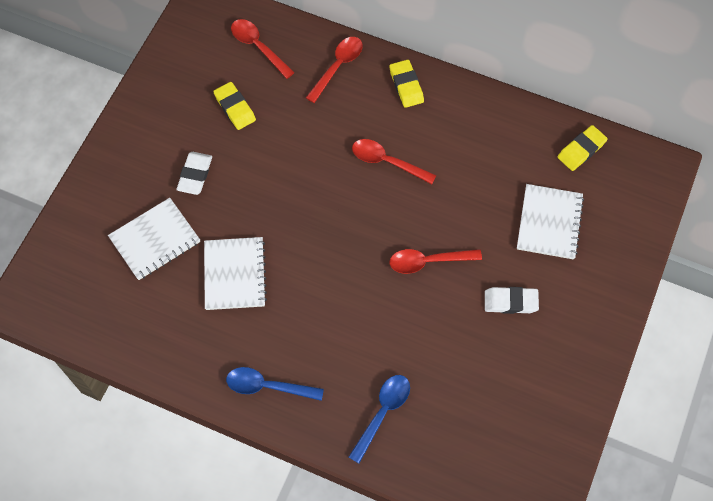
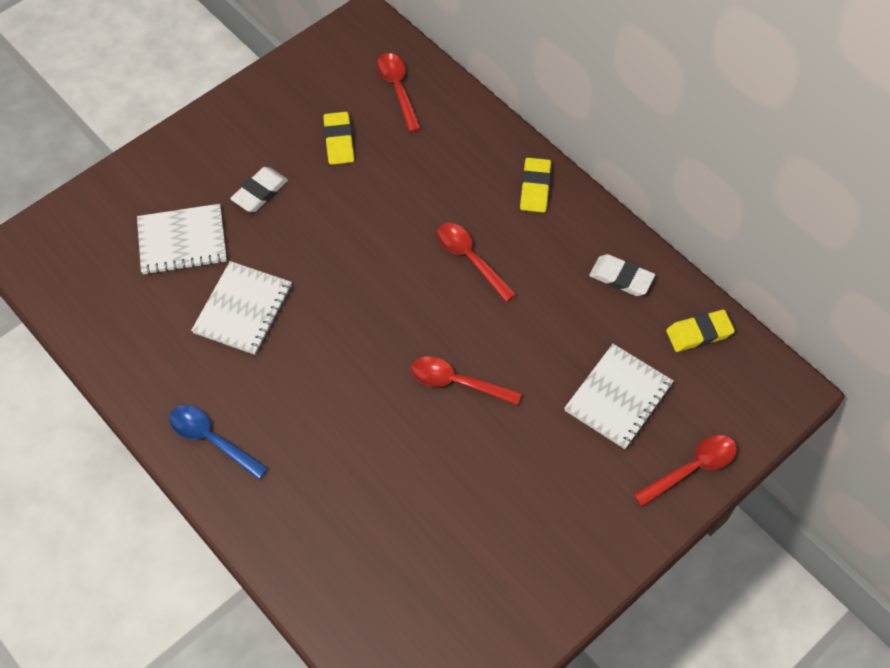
camera: 25 degrees right, 5 degrees down
red spoon [306,37,363,103] -> red spoon moved to [633,435,737,507]
blue spoon [349,375,410,464] -> none
white eraser [485,287,539,314] -> white eraser moved to [589,254,655,296]

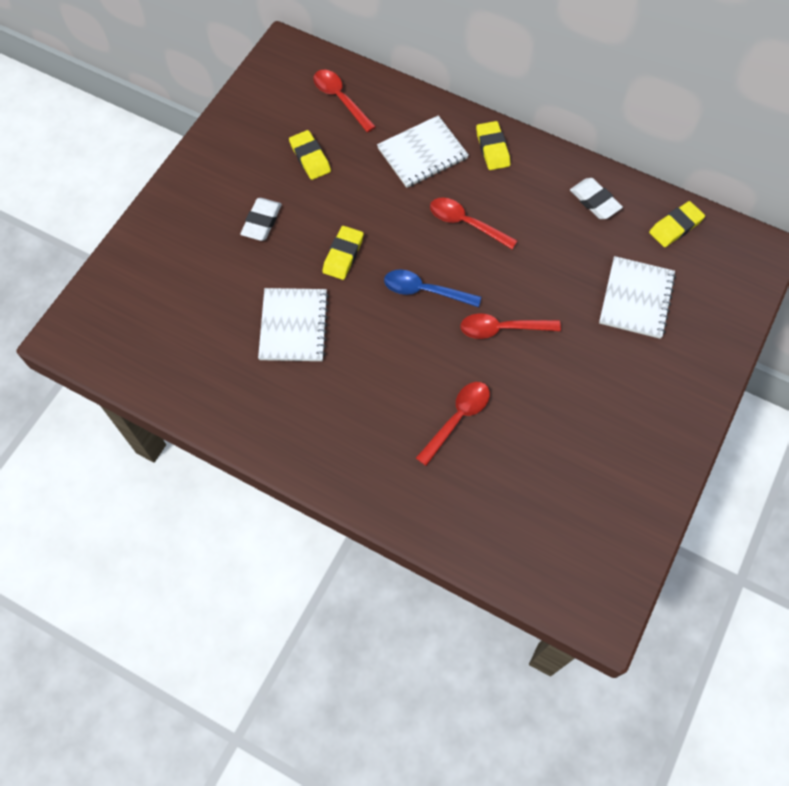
camera: 20 degrees left, 5 degrees up
white notebook [137,204,227,275] -> white notebook moved to [377,115,469,188]
blue spoon [169,405,268,480] -> blue spoon moved to [384,269,481,307]
white eraser [589,254,655,296] -> white eraser turned 45 degrees clockwise [570,178,623,219]
red spoon [633,435,737,507] -> red spoon moved to [416,382,490,466]
none -> yellow eraser [323,226,364,280]

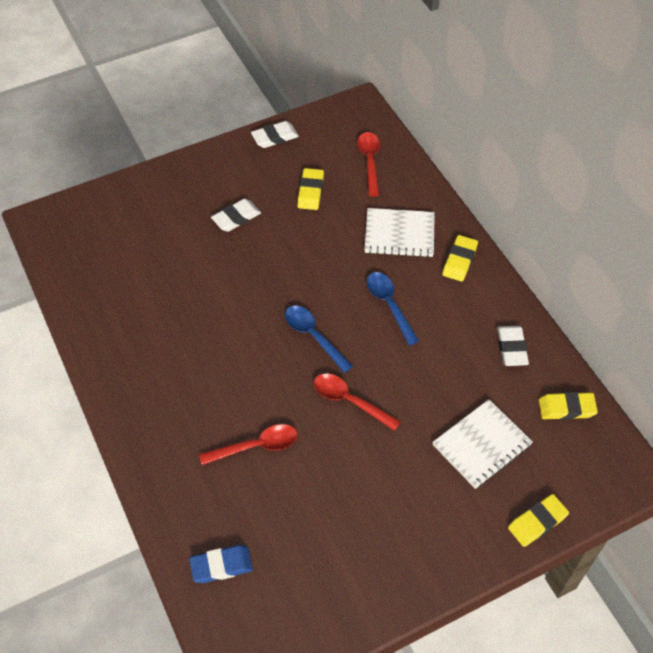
camera: 35 degrees right, 10 degrees down
white notebook [258,288,329,361] -> none
yellow eraser [323,226,364,280] -> yellow eraser moved to [508,494,569,547]
red spoon [430,198,518,249] -> blue spoon [367,272,419,346]
none -> blue eraser [189,545,253,583]
none -> white eraser [251,121,299,148]

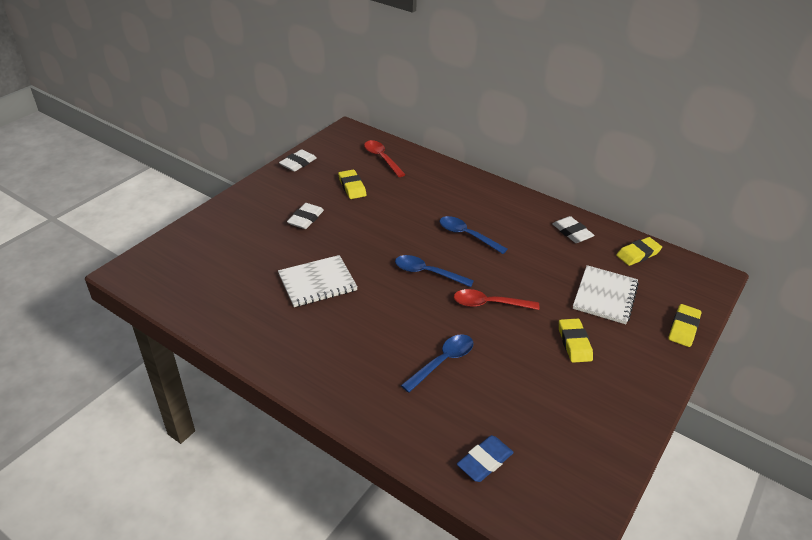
camera: 30 degrees left, 15 degrees down
red spoon [199,424,298,465] -> blue spoon [401,334,473,393]
white notebook [364,208,435,258] -> white notebook moved to [278,255,358,307]
yellow eraser [442,235,478,282] -> yellow eraser moved to [559,318,593,363]

